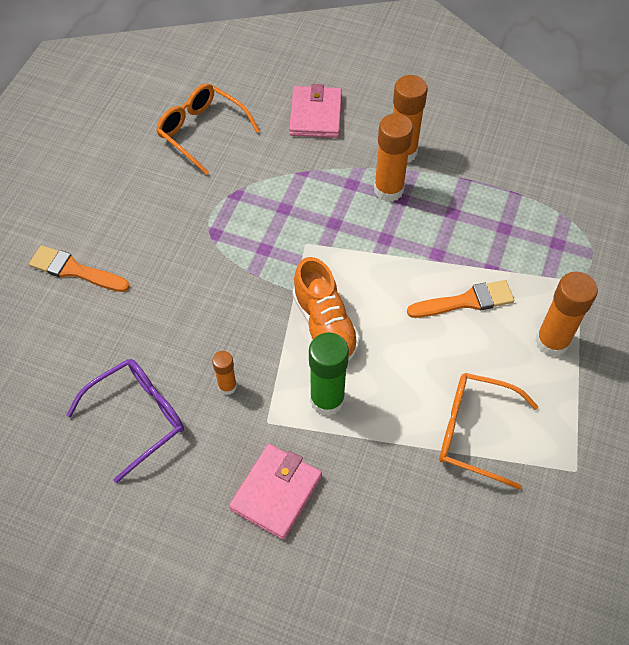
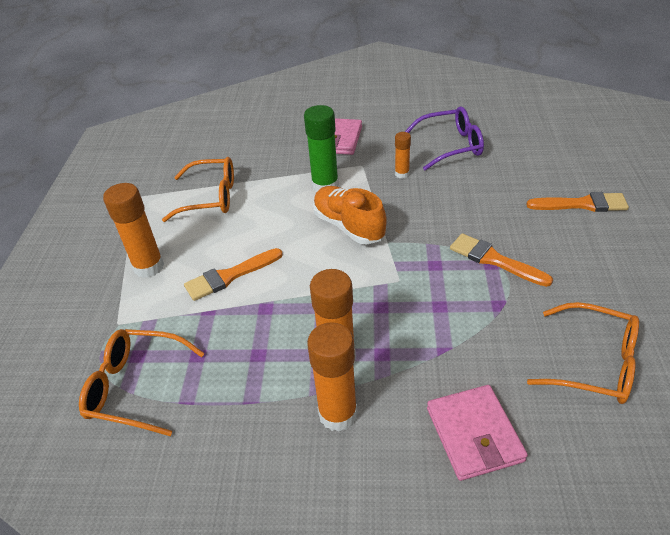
camera: 165 degrees right, 15 degrees down
purple glasses [67,359,184,483] -> purple glasses turned 135 degrees counterclockwise [405,106,484,170]
none -> orange glasses [79,329,205,436]
none -> orange brush [450,233,553,287]

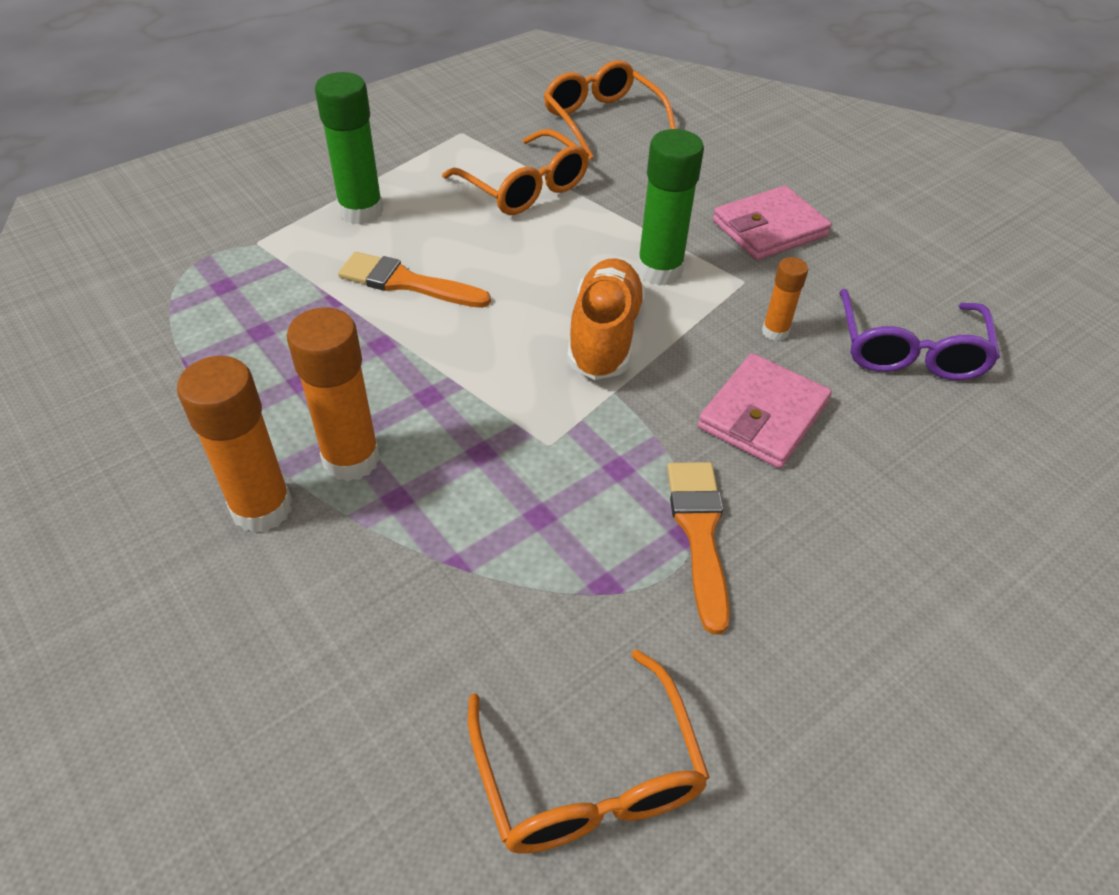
camera: 45 degrees right, 5 degrees up
orange glasses [79,329,205,436] -> orange glasses moved to [544,60,676,160]
orange glue stick [103,183,164,278] -> green glue stick [315,72,383,225]
purple glasses [405,106,484,170] -> purple glasses turned 60 degrees clockwise [839,289,1000,380]
pink wallet [427,385,528,481] -> pink wallet moved to [698,353,832,469]
orange brush [526,192,629,212] -> none

